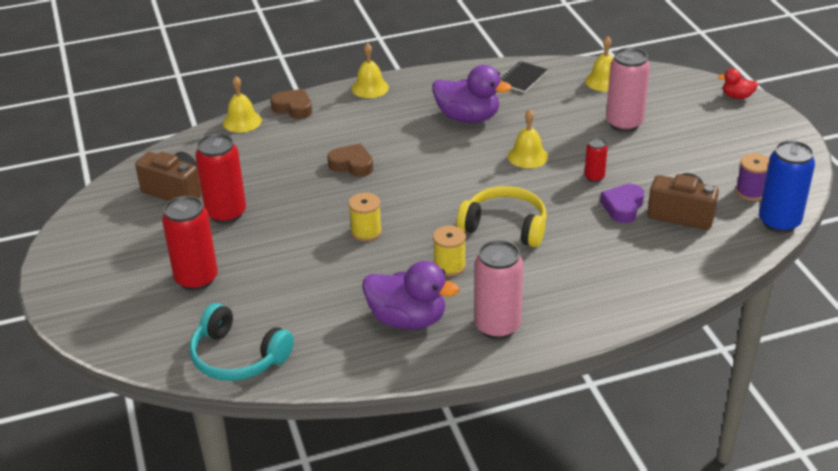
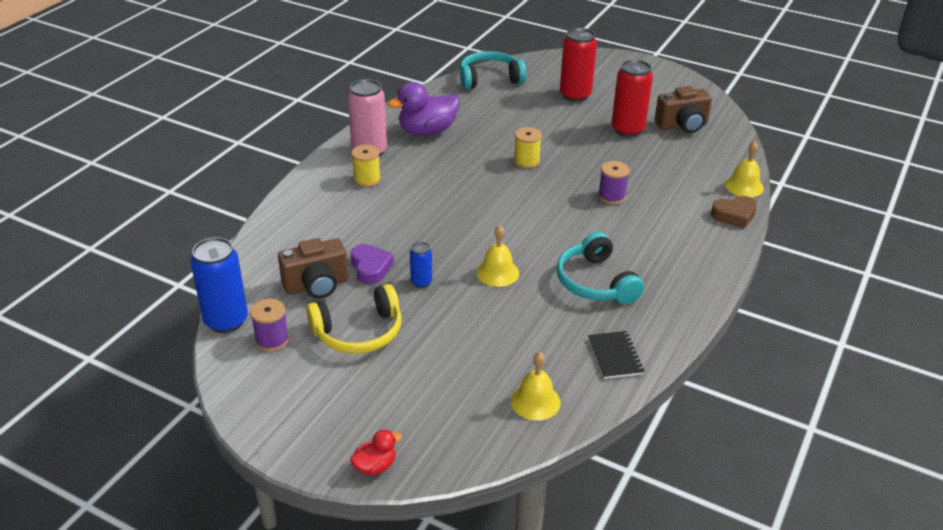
camera: 135 degrees right, 0 degrees up
brown heart [327,144,373,177] -> purple spool [598,161,630,204]
yellow bell [352,43,389,98] -> none
purple duck [432,65,512,123] -> turquoise headphones [557,232,644,304]
yellow spool [433,225,466,276] -> yellow spool moved to [351,145,381,187]
yellow headphones [457,186,547,247] -> yellow headphones moved to [306,284,402,354]
red can [584,138,608,182] -> blue can [410,242,432,288]
pink can [606,47,650,132] -> none

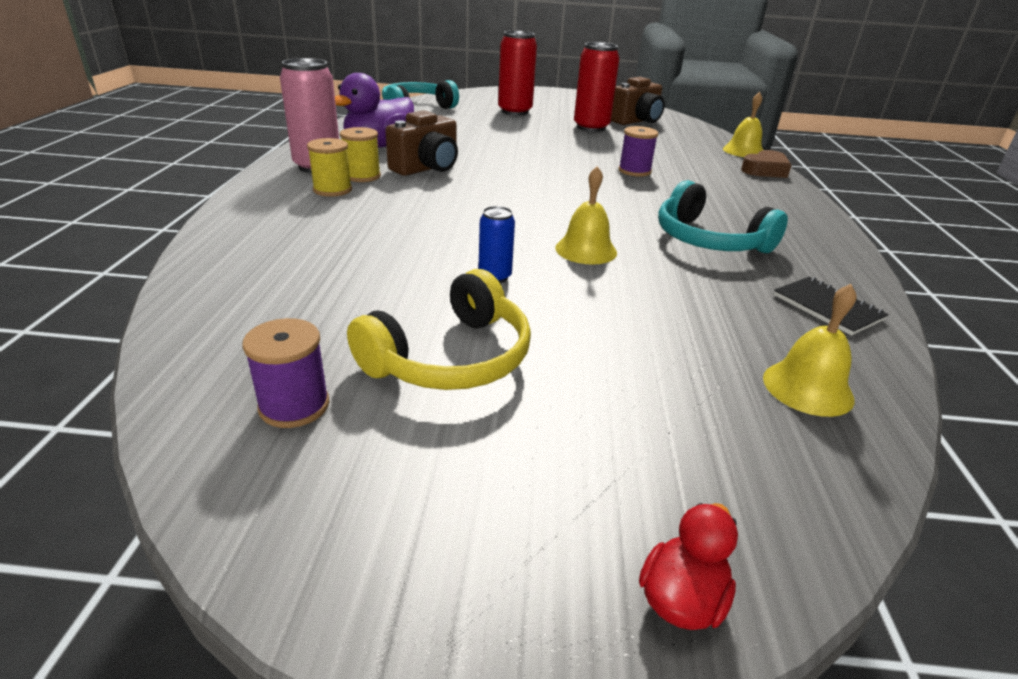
camera: 25 degrees left, 5 degrees down
blue can [190,237,248,333] -> none
brown camera [278,238,349,298] -> brown camera moved to [385,110,458,176]
purple heart [351,244,394,285] -> none
yellow spool [514,127,542,169] -> yellow spool moved to [340,127,381,182]

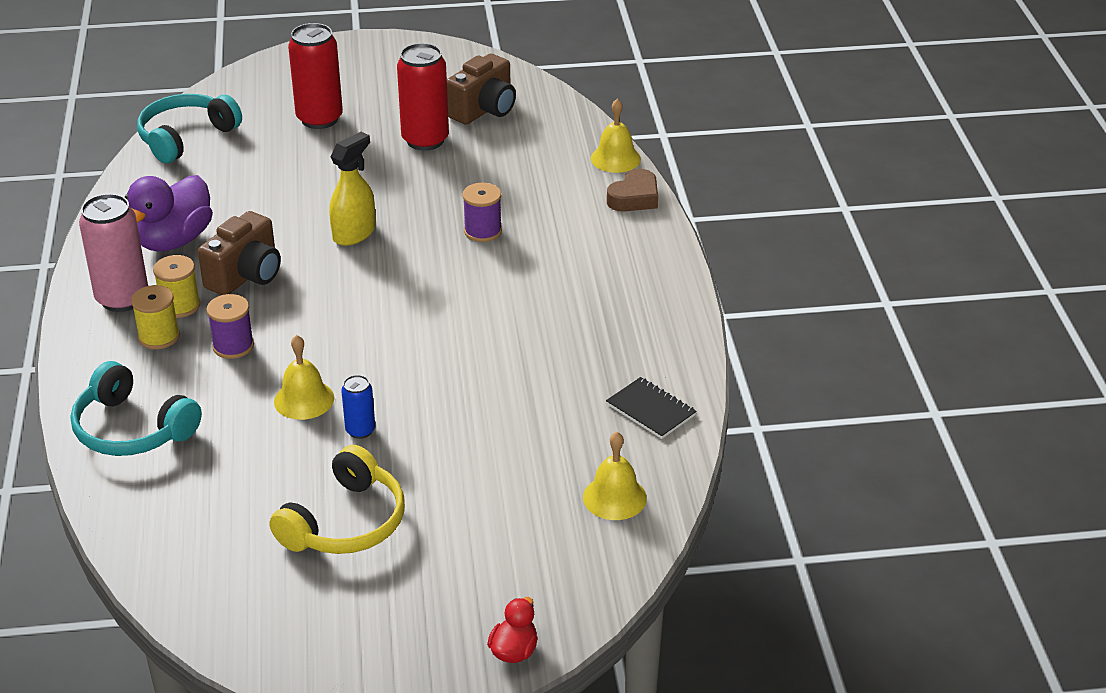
camera: 10 degrees left, 5 degrees up
purple spool [242,318,329,428] -> purple spool moved to [207,294,254,359]
yellow bell [555,166,617,265] -> yellow bell moved to [274,335,334,420]
turquoise headphones [658,180,788,253] -> turquoise headphones moved to [71,361,202,456]
none -> yellow spray bottle [329,132,375,246]

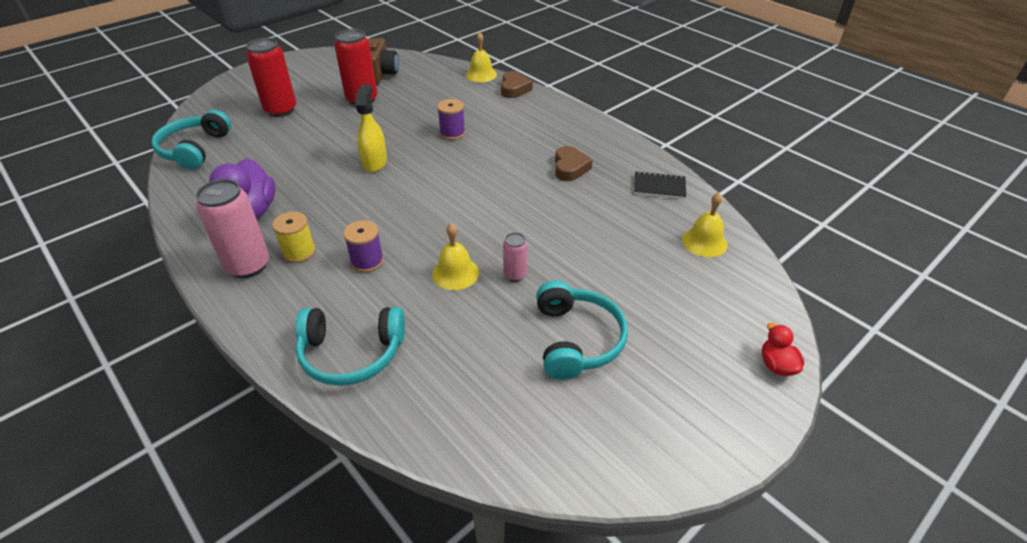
camera: 35 degrees left, 5 degrees up
yellow spool [131,285,180,349] -> none
brown camera [198,211,281,295] -> none
yellow headphones [269,445,405,554] -> turquoise headphones [536,280,628,380]
blue can [341,375,375,439] -> pink can [503,233,527,282]
none -> brown heart [555,146,593,181]

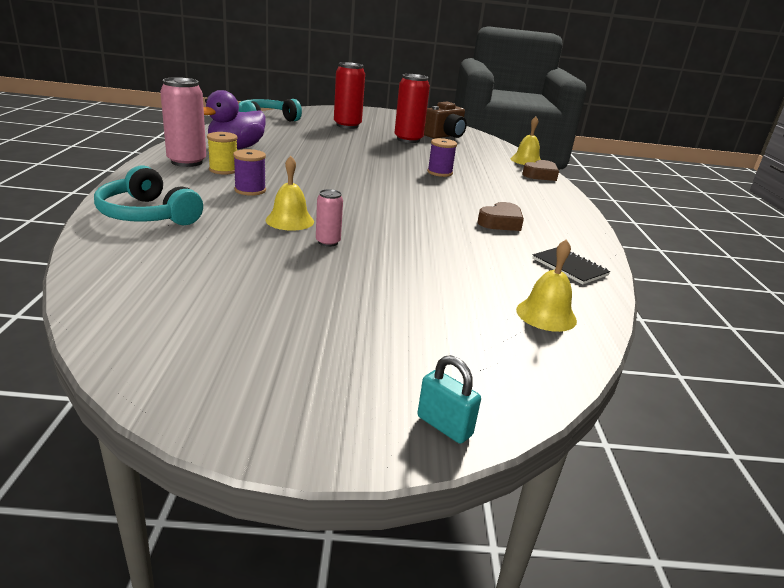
camera: 40 degrees right, 15 degrees down
yellow spray bottle [355,84,387,172] -> none
turquoise headphones [536,280,628,380] -> none
red duck [762,323,804,376] -> turquoise padlock [418,355,481,444]

